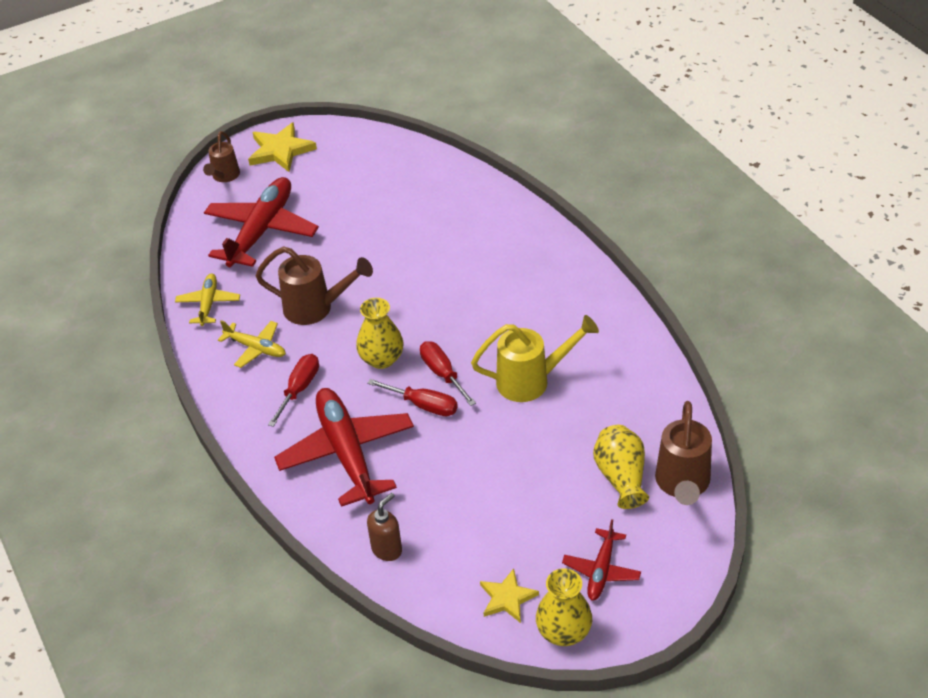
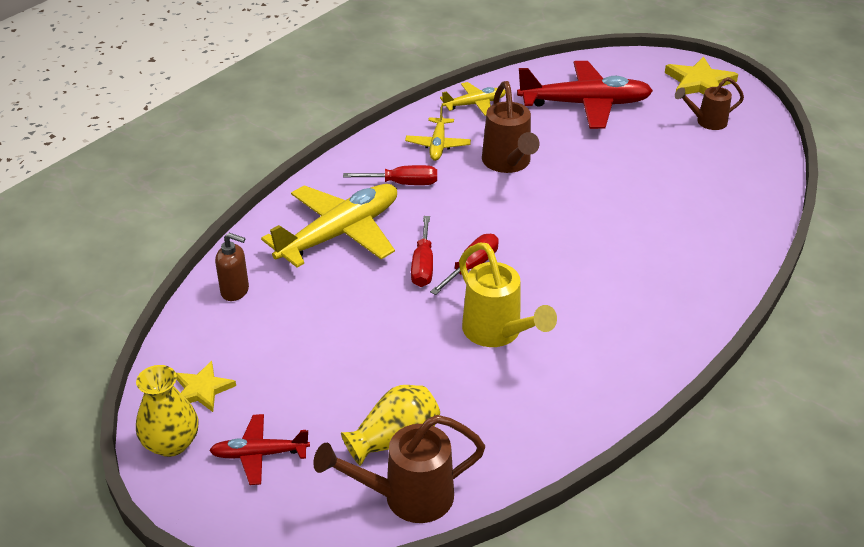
camera: 65 degrees right, 5 degrees down
brown watering can [203,131,240,182] -> brown watering can moved to [675,77,744,130]
red plane [274,388,414,507] -> yellow plane [261,184,397,268]
yellow vase [356,298,404,369] -> none

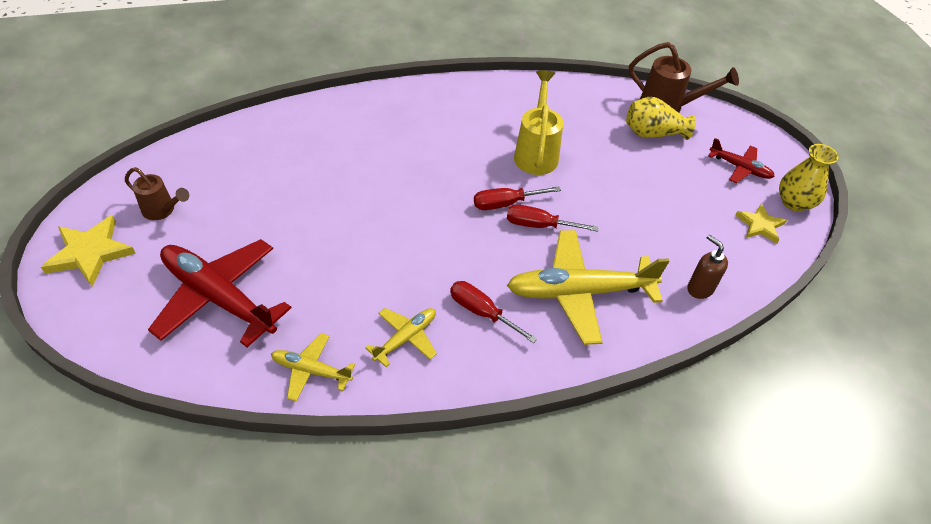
camera: 145 degrees left, 10 degrees up
red screwdriver [411,216,433,287] -> red screwdriver turned 120 degrees counterclockwise [507,204,599,232]
brown watering can [482,81,539,173] -> none

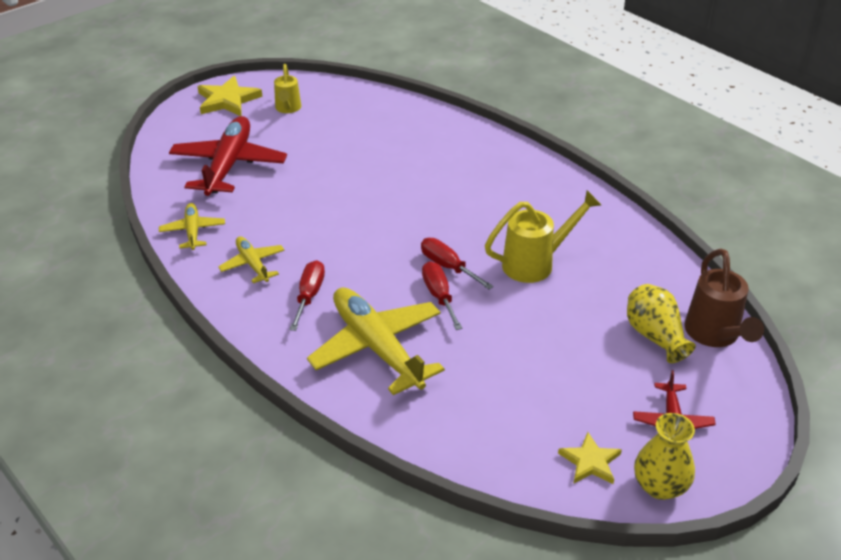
camera: 65 degrees right, 10 degrees down
brown watering can [125,167,189,220] -> yellow watering can [274,64,301,113]
yellow plane [365,308,437,367] -> yellow plane turned 135 degrees counterclockwise [218,236,285,283]
brown soap dispenser [687,234,728,299] -> none

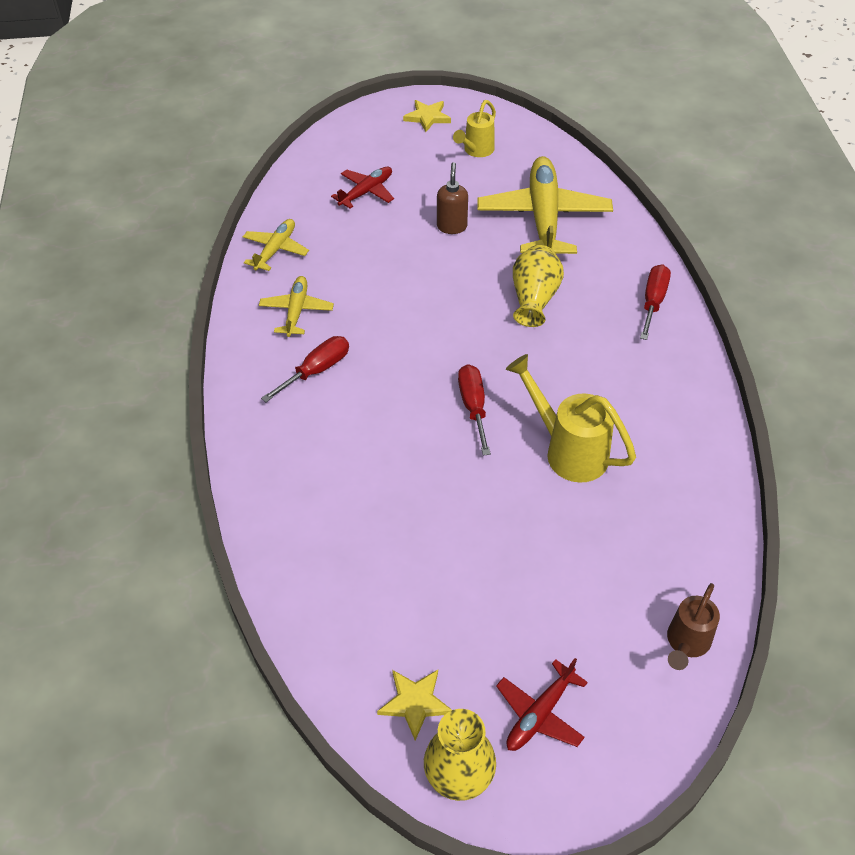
camera: 35 degrees right, 10 degrees up
red plane [169,116,287,196] -> red plane [331,167,394,209], size x0.51
yellow star [198,76,262,116] -> yellow star [403,100,451,132], size x0.64
yellow plane [307,287,445,395] -> yellow plane moved to [477,156,613,254]
red screwdriver [422,261,463,330] -> red screwdriver moved to [640,264,671,340]
yellow watering can [485,190,601,283] -> yellow watering can turned 150 degrees counterclockwise [506,354,636,483]
yellow vase [627,284,696,363] -> yellow vase moved to [513,245,564,327]
brown watering can [684,249,764,347] -> brown watering can [667,583,720,670], size x0.64
none -> brown soap dispenser [437,162,468,234]

